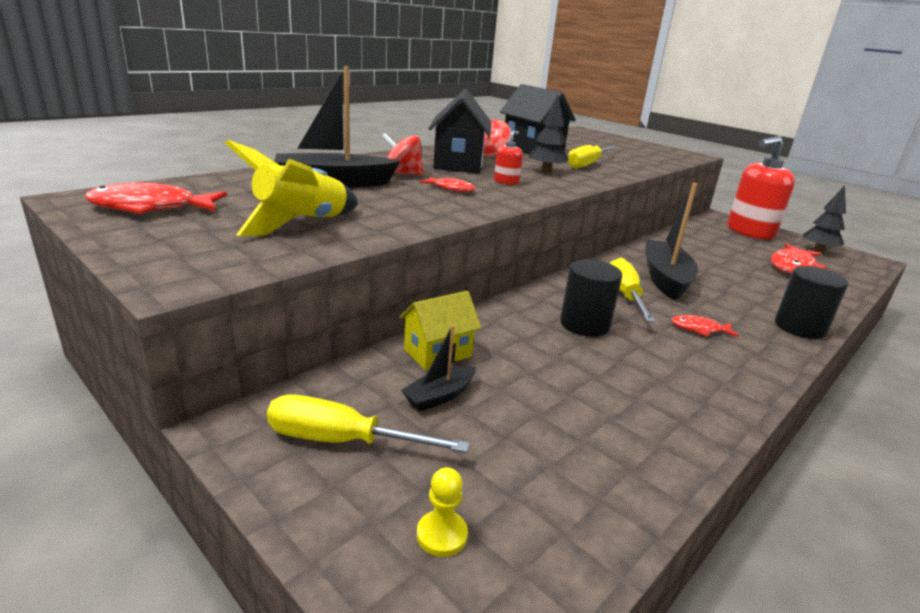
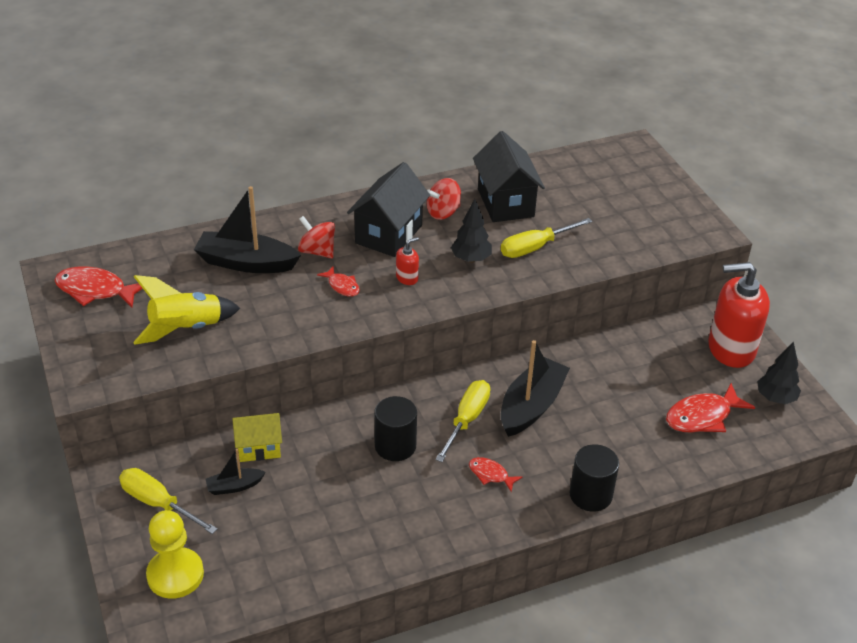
camera: 25 degrees right, 15 degrees up
yellow pawn [416,467,468,557] -> yellow pawn [146,510,204,599], size x2.04

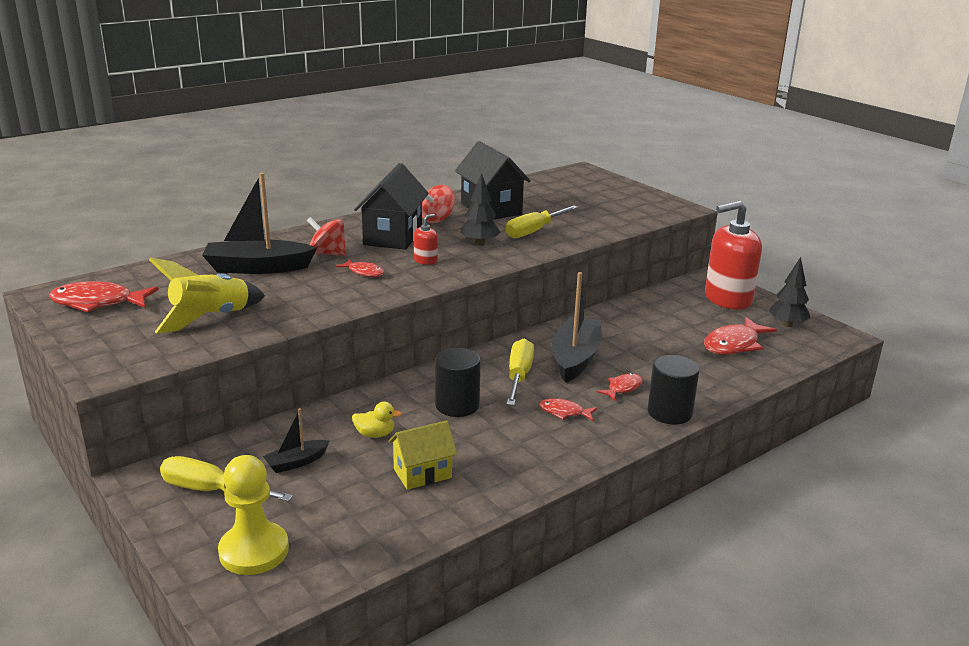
camera: 15 degrees left, 15 degrees down
yellow house [232,413,282,462] -> yellow house moved to [388,420,457,490]
none -> yellow duck [352,402,402,438]
none -> red fish [597,373,643,401]

